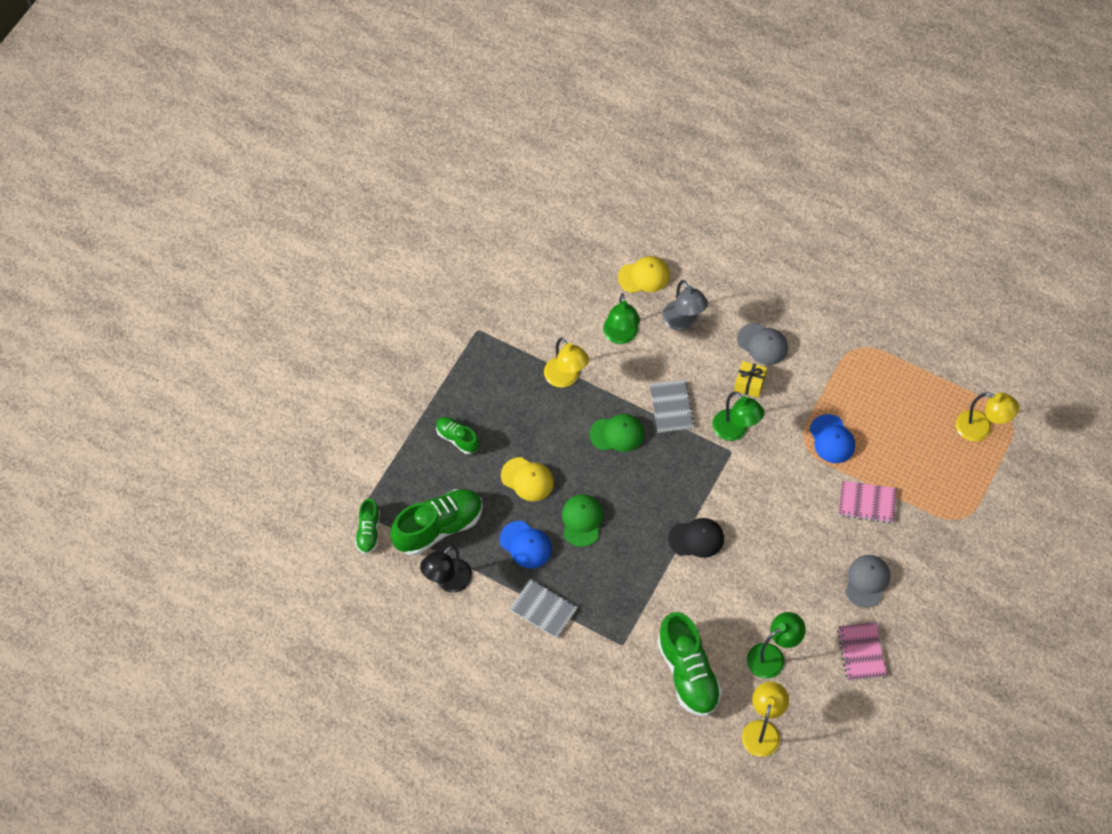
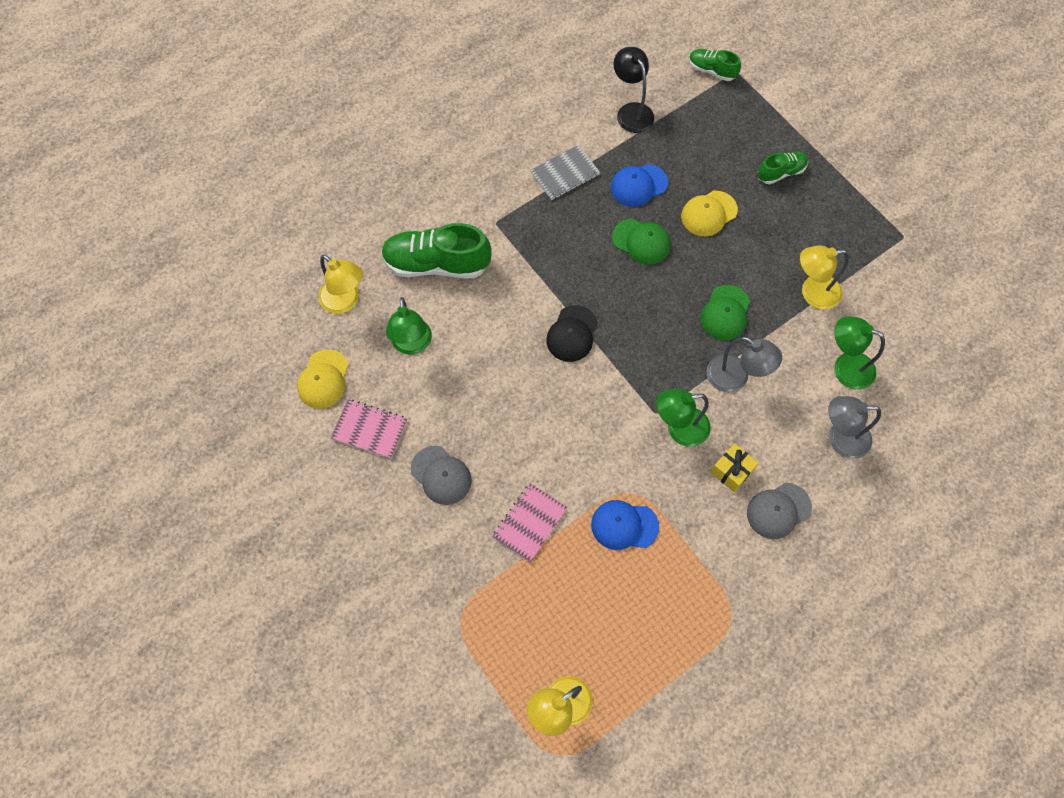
camera: 115 degrees right, 5 degrees up
green shoe [390,489,483,556] -> none
yellow cap [618,256,670,293] -> yellow cap moved to [297,349,348,409]
grey notebook [649,380,695,433] -> grey lamp [707,337,782,392]

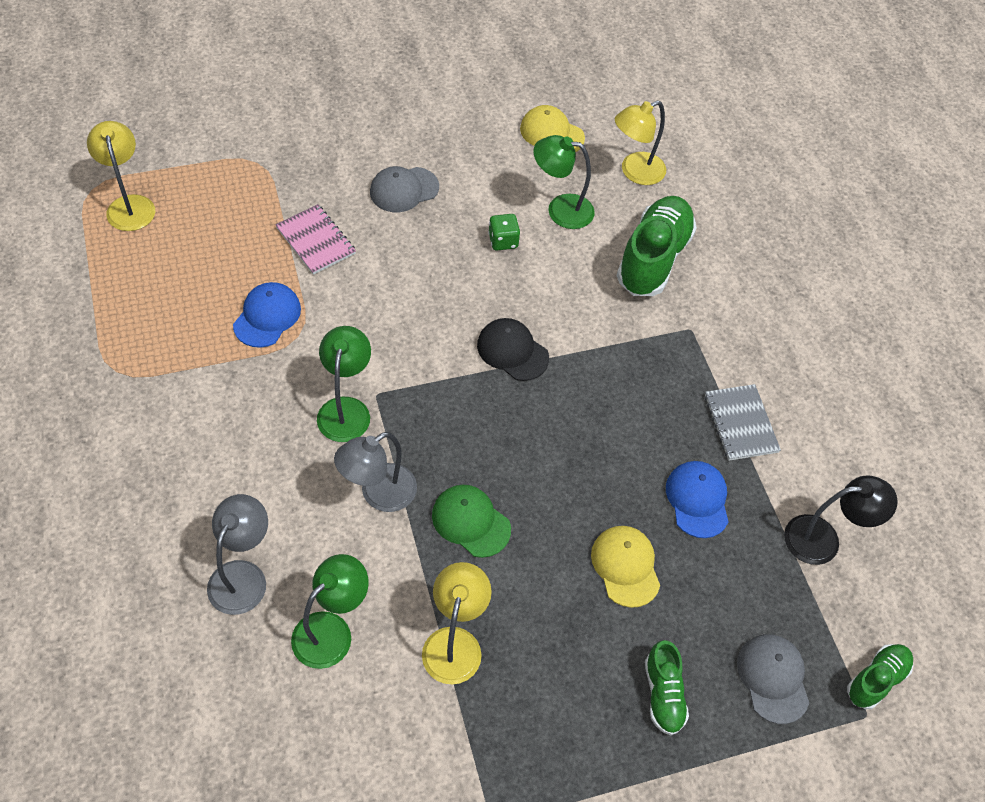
camera: 105 degrees right, 10 degrees down
pink notebook [331,399,407,459] -> none
green cap [612,219,671,265] -> none
yellow gift [711,443,759,492] -> none
grey cap [747,483,812,539] -> grey cap moved to [737,634,809,724]
none -> green dice [488,214,520,250]

